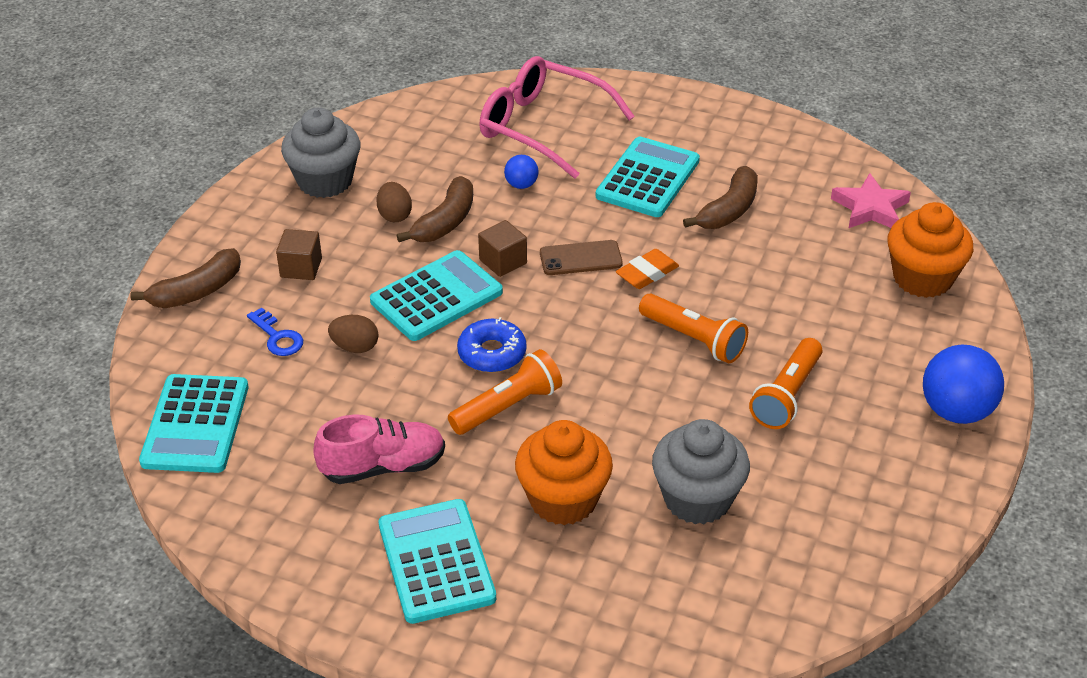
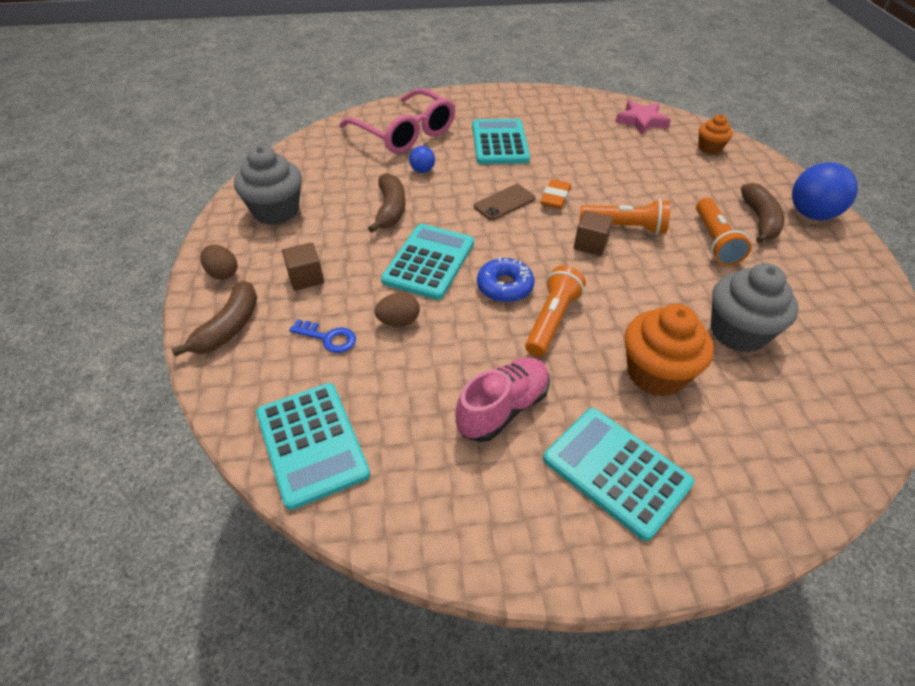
camera: 30 degrees left, 5 degrees up
brown egg [376,182,412,222] -> brown egg moved to [201,245,237,280]
brown cube [478,220,527,277] -> brown cube moved to [574,211,613,256]
pink glasses [479,56,635,179] -> pink glasses turned 135 degrees counterclockwise [339,88,455,154]
brown banana [683,166,758,229] -> brown banana moved to [741,183,785,244]
orange cupcake [887,202,973,298] -> orange cupcake [698,114,733,155], size x0.57

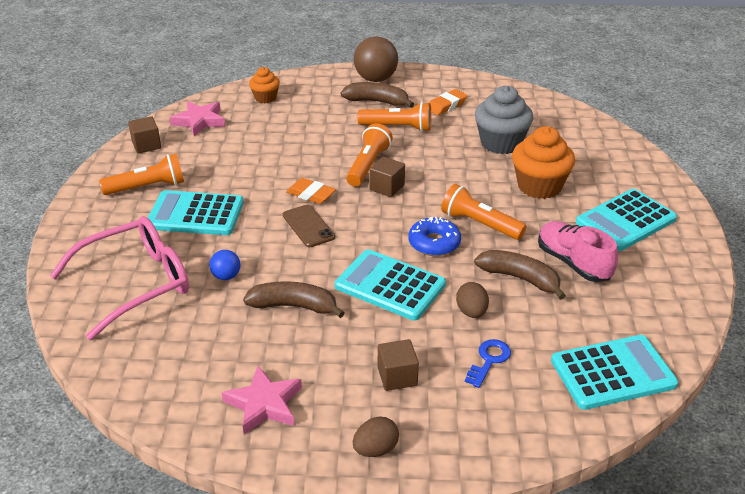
camera: 80 degrees left, 10 degrees down
brown banana [172,281,257,356] -> brown banana moved to [474,250,566,300]
grey cupcake [234,146,302,225] -> pink star [222,366,302,434]
blue ball [792,162,858,220] -> brown ball [354,36,398,82]
none -> orange flashlight [99,153,184,195]
none -> brown cube [128,116,161,153]
none -> orange eraser [429,89,467,115]

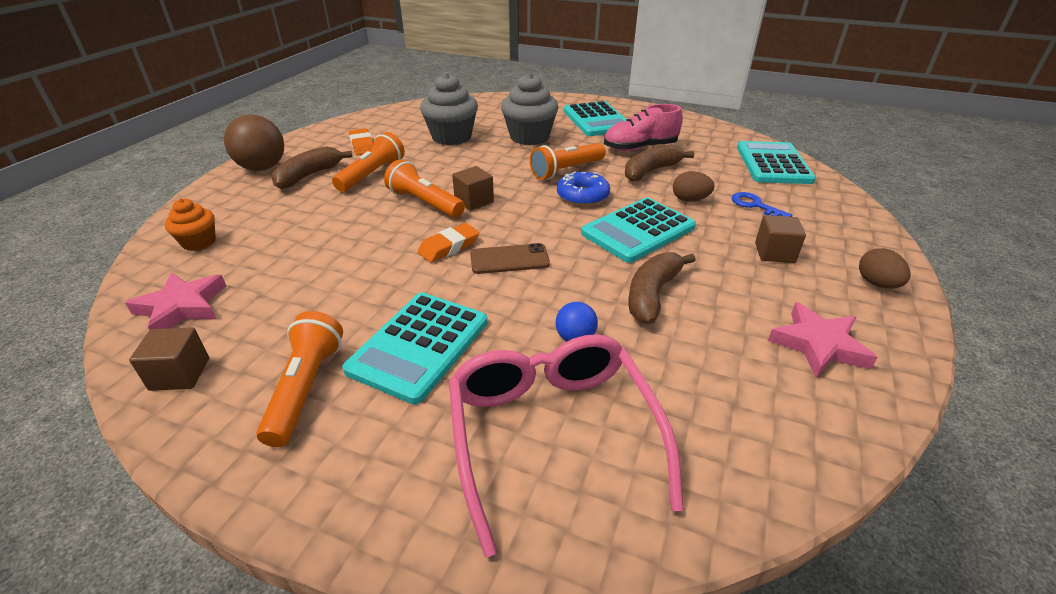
camera: 70 degrees left, 0 degrees up
orange cupcake [512,126,575,199] -> grey cupcake [501,73,558,145]

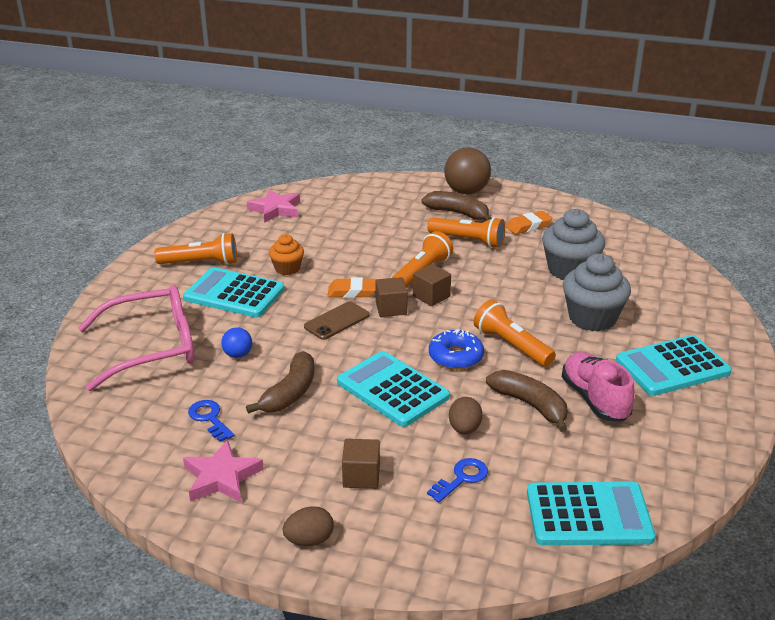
camera: 85 degrees right, 5 degrees down
brown cube [129,327,209,391] -> brown cube moved to [376,277,408,317]
orange cupcake [165,199,216,251] -> orange cupcake moved to [269,234,304,275]
orange eraser [418,223,479,263] -> orange eraser turned 45 degrees counterclockwise [328,278,376,298]
brown phone [470,243,550,274] -> brown phone turned 60 degrees clockwise [304,301,370,340]
brown banana [628,252,696,324] -> brown banana turned 90 degrees clockwise [246,351,314,414]
none -> blue key [188,400,234,442]

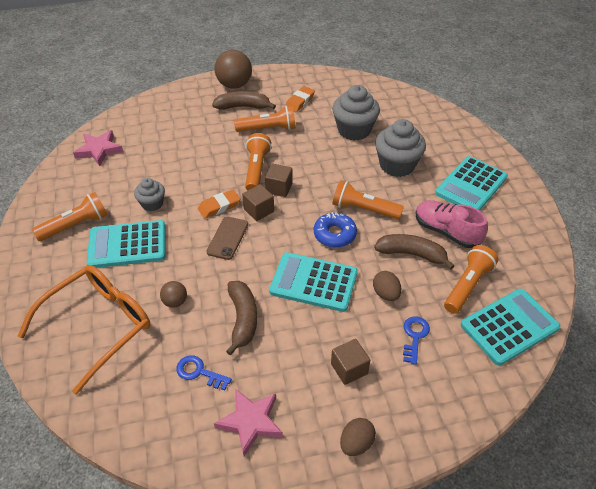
camera: 30 degrees left, 15 degrees up
pink glasses [78,285,195,391] -> orange glasses [18,265,150,395]
blue ball [221,327,252,358] -> brown ball [160,281,187,308]
orange cupcake [269,234,304,275] -> grey cupcake [134,178,165,211]
none -> orange flashlight [444,245,498,314]

